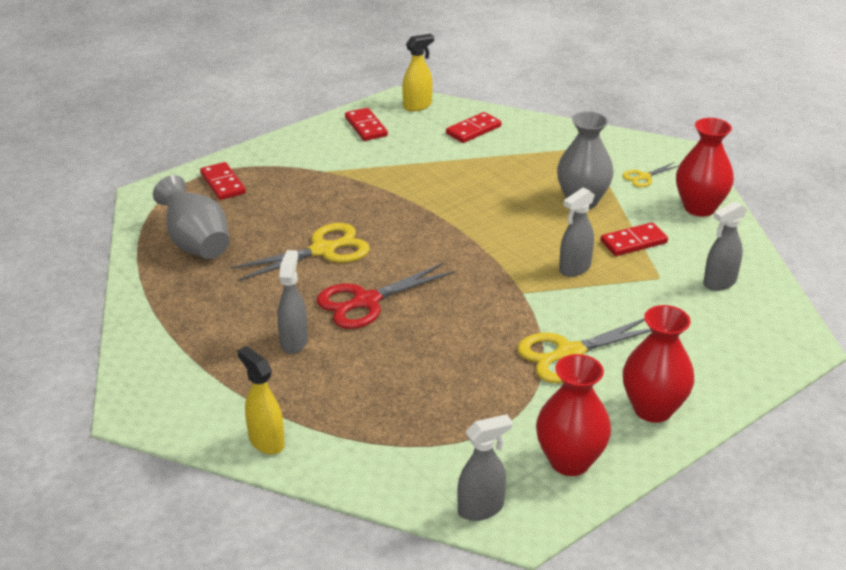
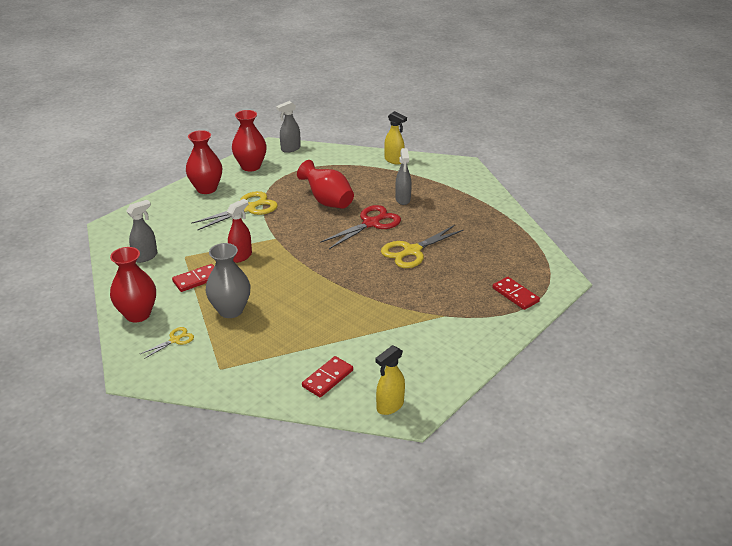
camera: 170 degrees right, 0 degrees up
grey vase [153,175,229,259] -> none
red domino [345,108,388,141] -> none
grey spray bottle [559,187,595,277] -> red spray bottle [227,199,252,263]
none -> red vase [297,160,354,209]

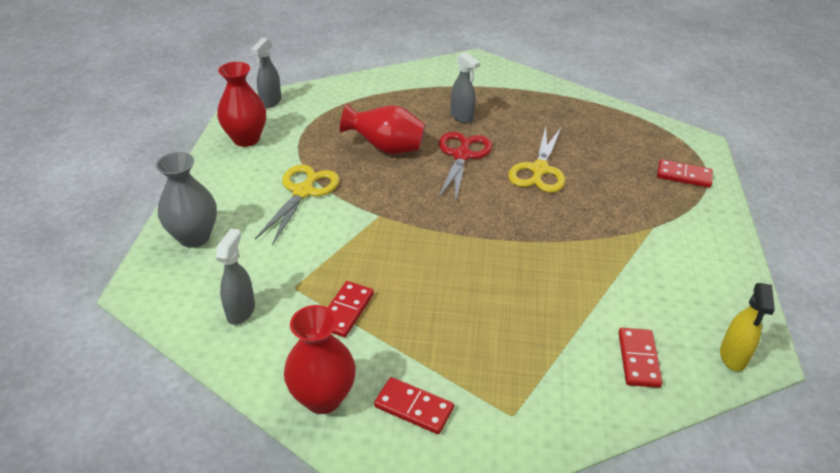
camera: 35 degrees left, 5 degrees up
yellow scissors [140,327,194,359] -> red domino [374,377,454,434]
red vase [186,130,222,194] -> none
grey vase [205,243,251,318] -> grey vase moved to [156,152,217,248]
red spray bottle [227,199,252,263] -> none
yellow spray bottle [384,111,407,164] -> none

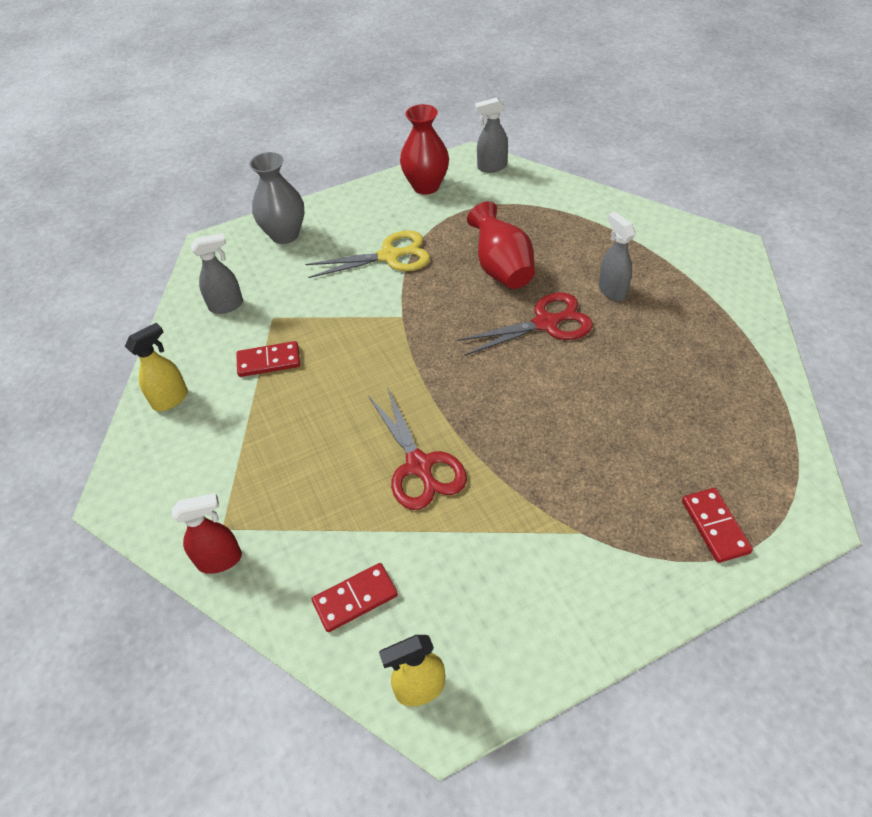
camera: 60 degrees right, 10 degrees up
red vase [284,305,356,414] -> yellow spray bottle [125,323,188,411]
red domino [374,377,454,434] -> none
grey spray bottle [450,52,480,123] -> grey spray bottle turned 135 degrees clockwise [599,212,636,301]
yellow scissors [508,126,565,193] -> none
none -> red spray bottle [172,493,242,574]
none -> red scissors [368,387,467,510]

